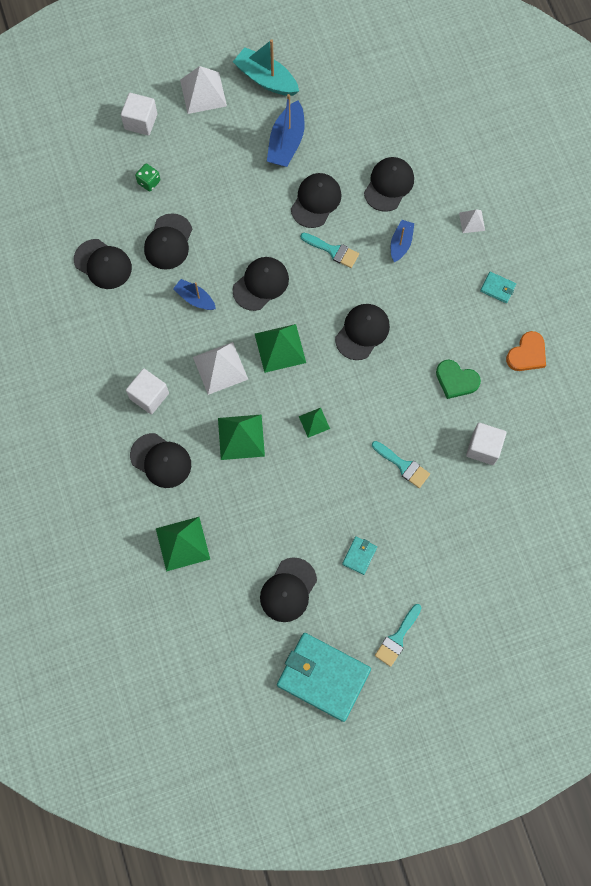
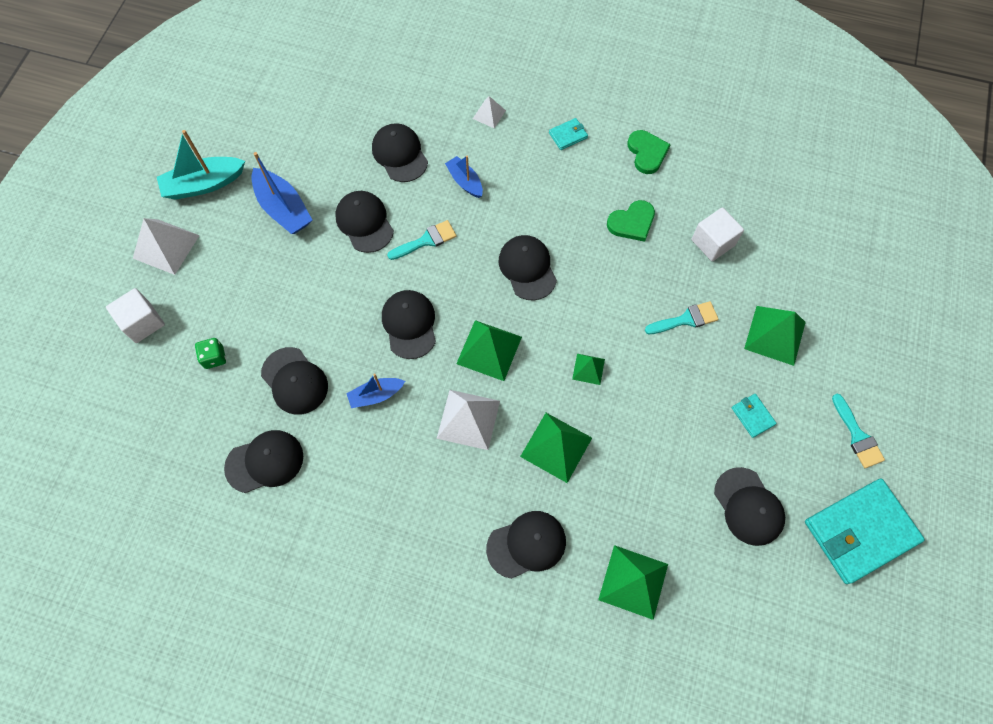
camera: 55 degrees left, 5 degrees down
white cube [126,368,169,415] -> none
orange heart [506,331,546,371] -> green heart [627,130,671,174]
none -> green pyramid [744,306,806,366]

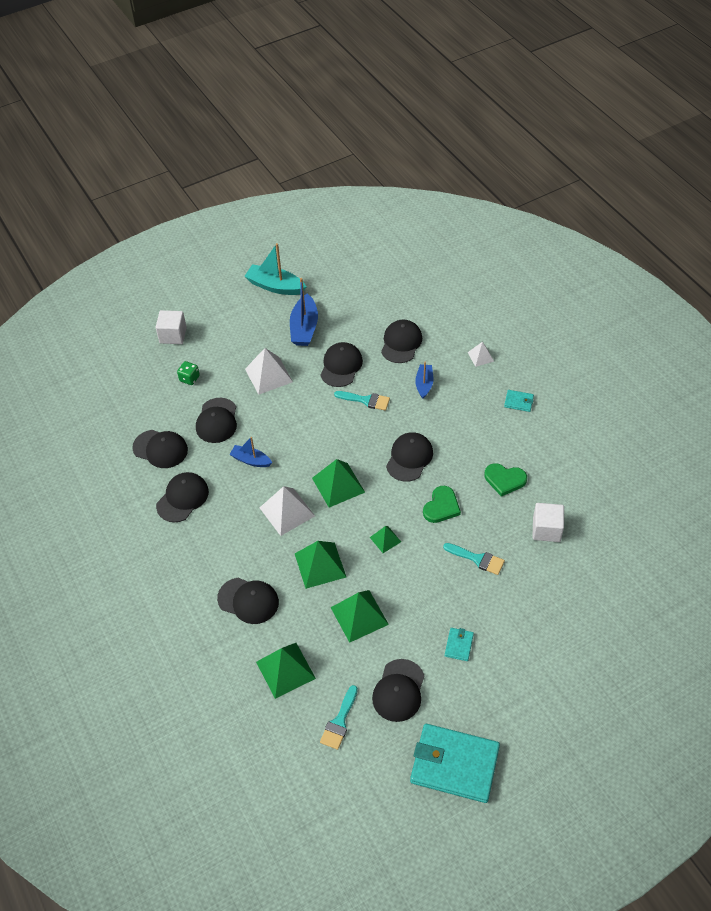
camera: 45 degrees right, 15 degrees down
white pyramid [133,218,200,275] -> white pyramid moved to [245,348,293,395]
black cap [382,290,436,359] -> black cap moved to [156,472,209,522]
green heart [627,130,671,174] -> green heart moved to [423,486,461,523]
green pyramid [744,306,806,366] -> green pyramid moved to [330,590,389,643]
turquoise brush [832,394,885,468] -> turquoise brush moved to [320,685,358,750]

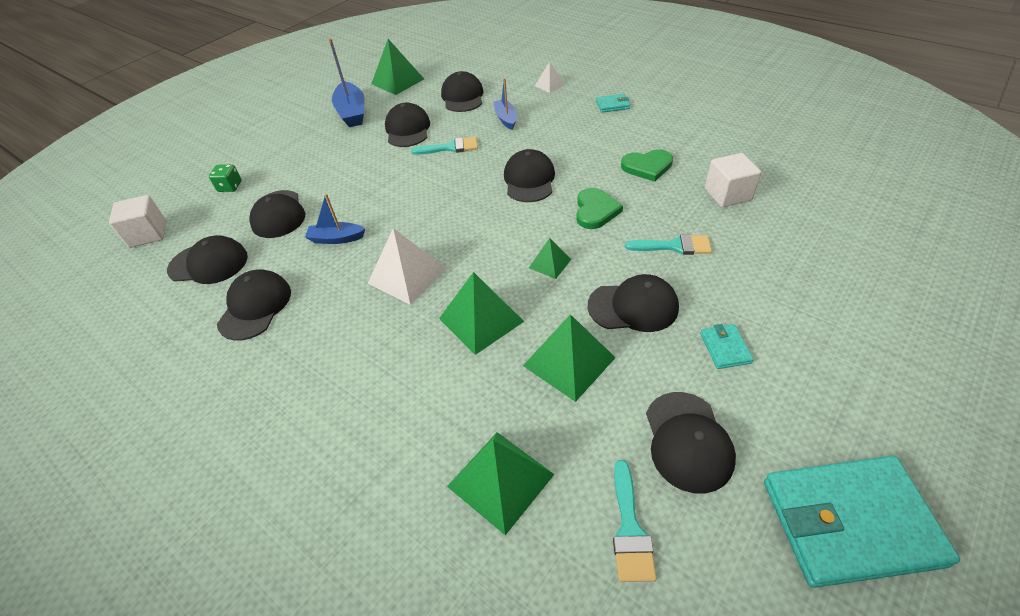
camera: 20 degrees left, 5 degrees down
white cube [156,310,187,344] -> white cube moved to [109,195,166,248]
black cap [217,578,279,624] -> black cap moved to [588,274,679,332]
turquoise boat [244,243,306,295] -> none
white pyramid [245,348,293,395] -> none
green pyramid [312,459,365,508] -> green pyramid moved to [371,39,424,95]

